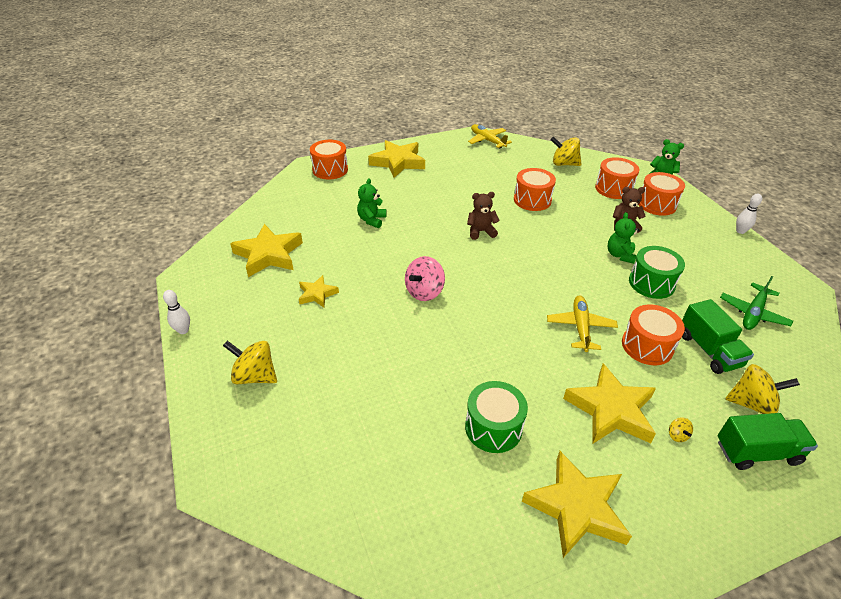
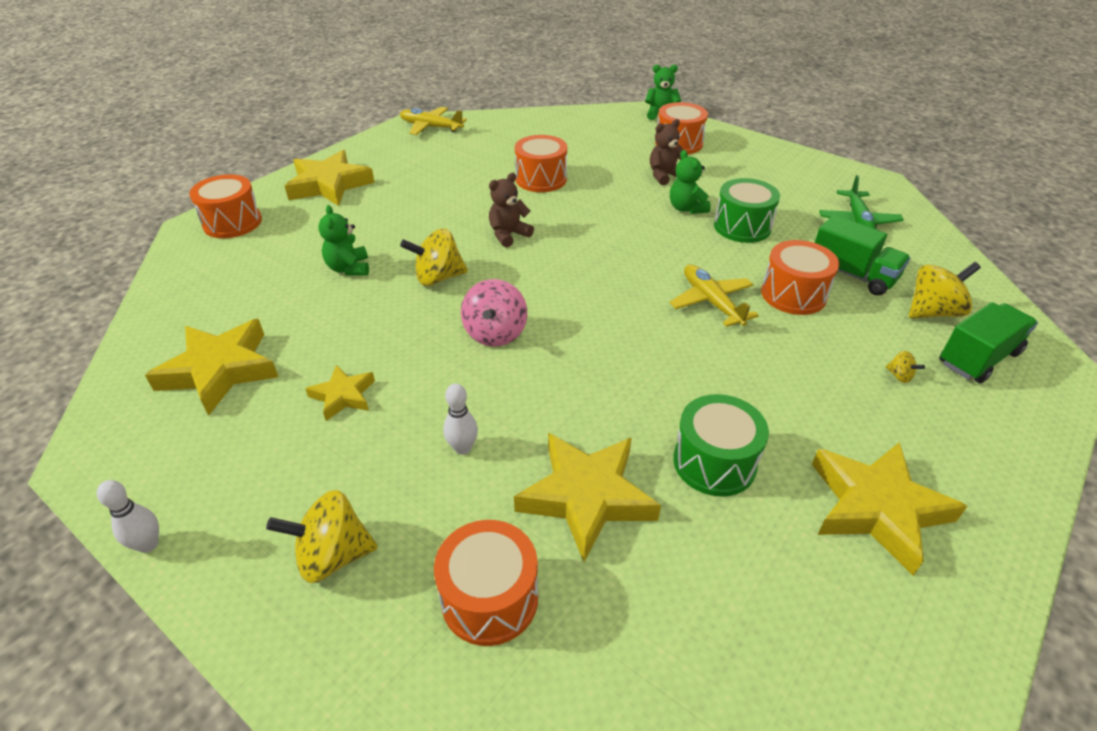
camera: 30 degrees left, 0 degrees up
yellow spinning top [551,137,582,166] -> yellow spinning top moved to [400,228,468,286]
yellow star [563,364,656,444] -> yellow star moved to [514,433,661,562]
orange drum [595,157,640,199] -> orange drum moved to [434,520,538,646]
white bowling pin [736,194,762,234] -> white bowling pin moved to [443,383,478,454]

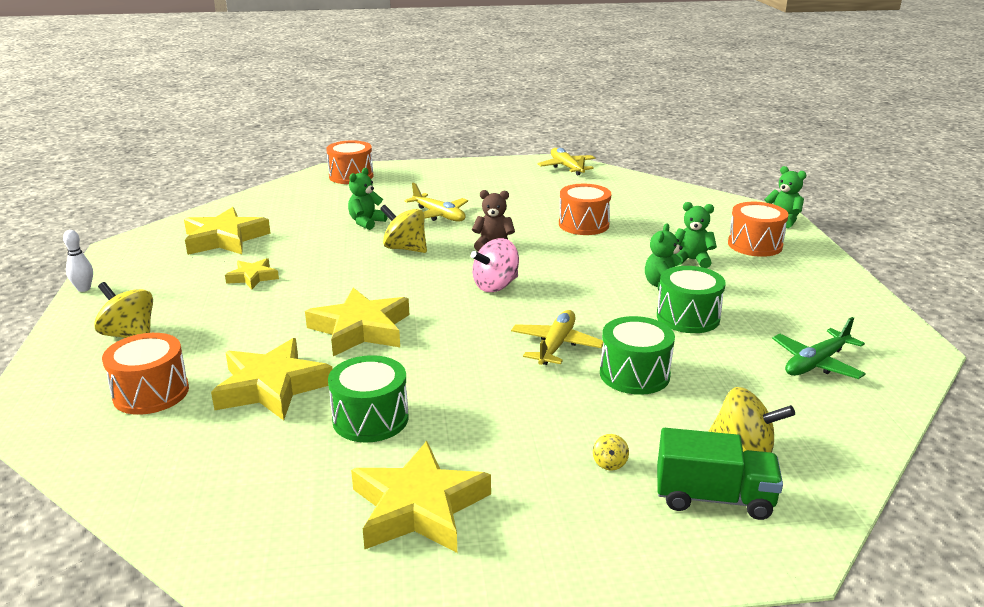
camera: 45 degrees right, 15 degrees down
yellow star [285,150,375,206] -> yellow star moved to [305,288,409,356]
white bowling pin [443,383,478,454] -> none
pink spinning top [461,279,527,347] -> pink spinning top moved to [471,238,519,292]
brown teddy bear [650,119,683,186] -> green teddy bear [675,202,717,268]
orange drum [761,240,839,315] -> green drum [600,316,675,395]
green truck [815,215,911,296] -> none
none -> yellow plane [404,183,468,222]

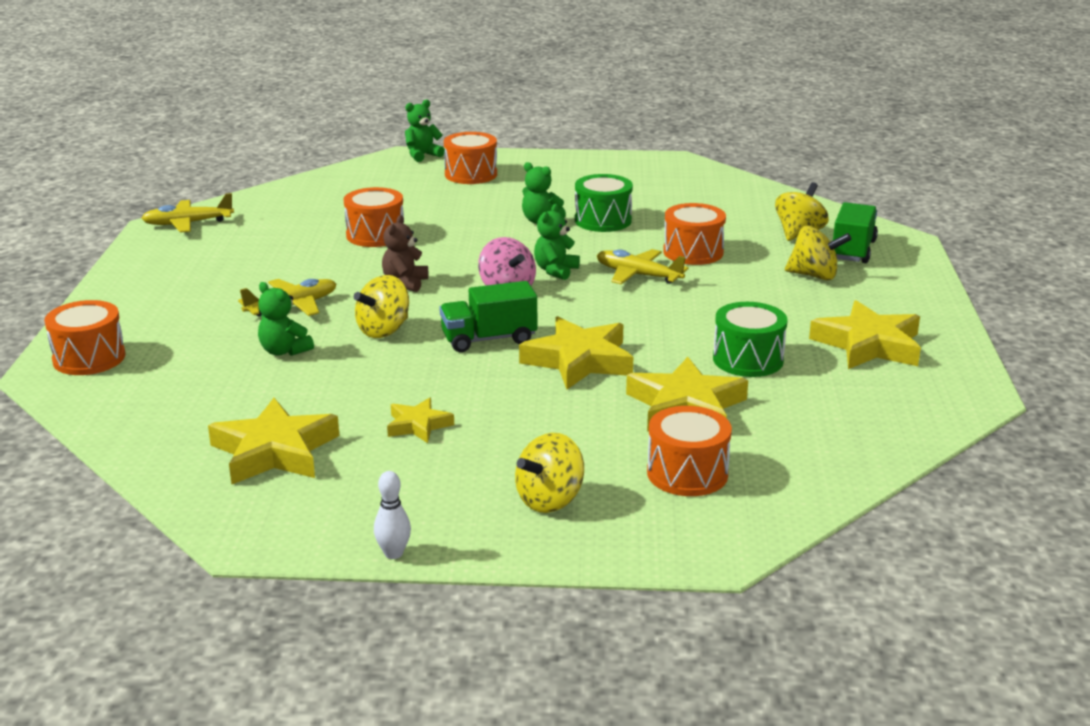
camera: 80 degrees left, 0 degrees up
yellow spinning top [593,434,629,471] -> yellow spinning top [785,226,851,281], size x2.19
green drum [600,316,675,395] -> orange drum [663,203,726,265]
green teddy bear [675,202,717,268] -> green teddy bear moved to [534,204,580,280]
green plane [772,317,866,379] -> none
none -> green truck [439,281,537,352]

